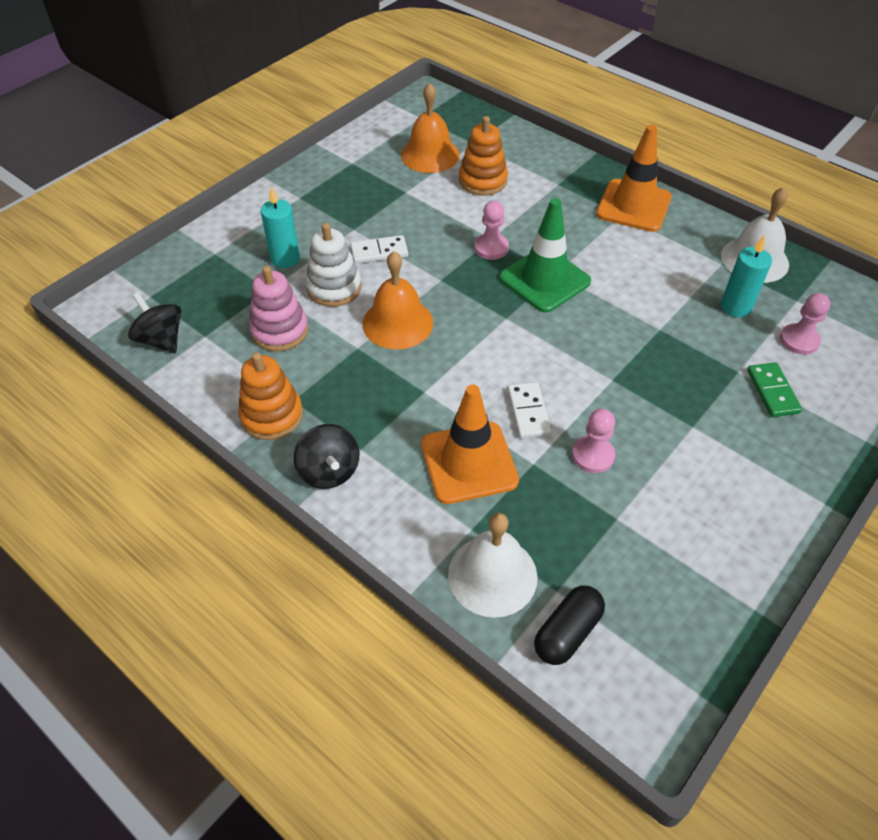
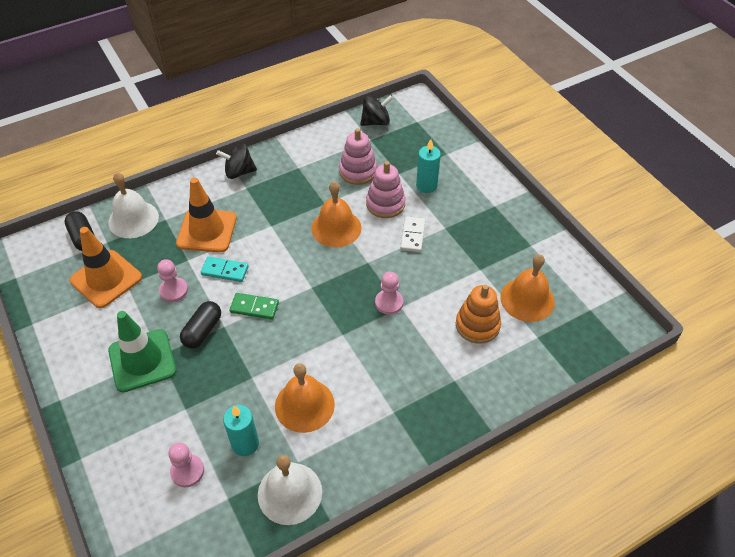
camera: 110 degrees right, 0 degrees up
orange stacking toy [238,352,303,440] -> none
white stacking toy [305,223,361,307] -> pink stacking toy [366,161,406,218]
green traffic cone [499,198,591,313] -> green traffic cone moved to [108,311,176,392]
white domino [508,382,552,439] -> turquoise domino [201,256,249,282]
orange traffic cone [596,125,672,232] -> orange traffic cone moved to [69,227,142,308]
green domino [747,362,802,417] -> green domino moved to [229,293,279,320]
none -> black capsule [180,301,221,349]
none -> orange bell [275,363,335,433]

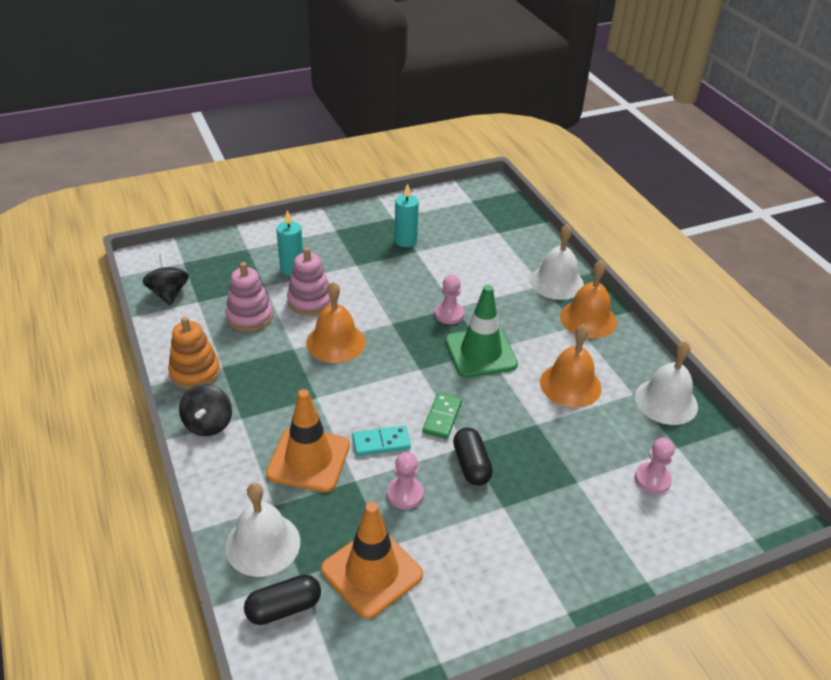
camera: 85 degrees left, 10 degrees down
green traffic cone [108,311,176,392] -> green traffic cone moved to [445,285,518,378]
black capsule [180,301,221,349] -> black capsule turned 45 degrees clockwise [453,428,493,486]
turquoise domino [201,256,249,282] -> turquoise domino turned 60 degrees clockwise [352,426,411,456]
turquoise candle [223,405,259,456] -> turquoise candle moved to [394,183,419,247]
white domino [400,216,425,252] -> none
orange stacking toy [456,285,501,344] -> orange stacking toy moved to [168,317,220,389]
orange bell [500,254,555,322] -> orange bell moved to [560,260,617,338]
none -> white bell [530,224,584,300]

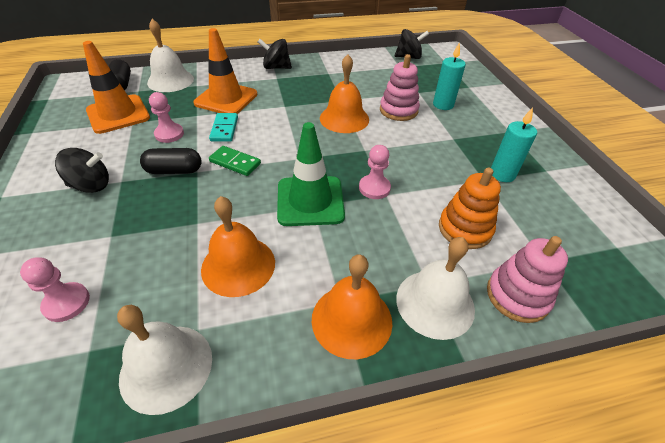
camera: 100 degrees right, 5 degrees up
orange stacking toy [168,317,220,389] -> orange stacking toy moved to [439,168,501,249]
pink stacking toy [225,262,273,332] -> pink stacking toy moved to [487,236,568,323]
none -> black spinning top [55,148,109,193]

